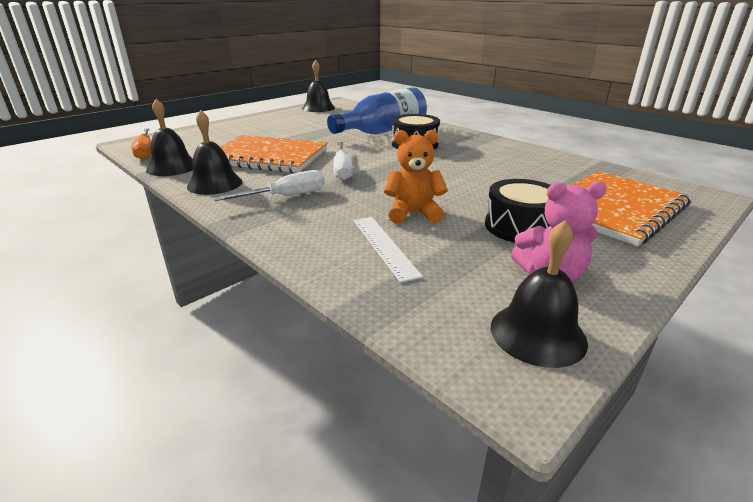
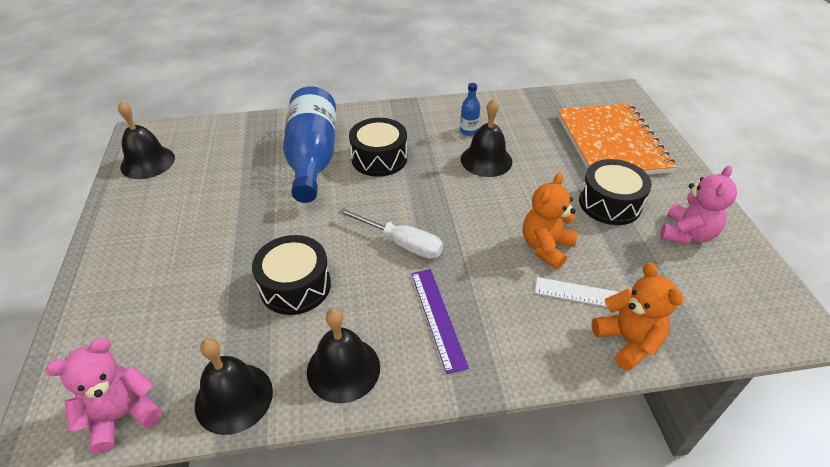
camera: 55 degrees left, 15 degrees up
orange screwdriver [131,128,151,160] -> pink teddy bear [45,338,163,454]
white screwdriver [214,170,325,201] -> purple ruler [411,269,469,374]
orange notebook [220,135,328,173] -> black drum [252,235,331,315]
black bell [491,220,588,368] -> black bell moved to [461,99,513,177]
none -> blue bottle [460,83,480,136]
none -> orange teddy bear [592,263,683,371]

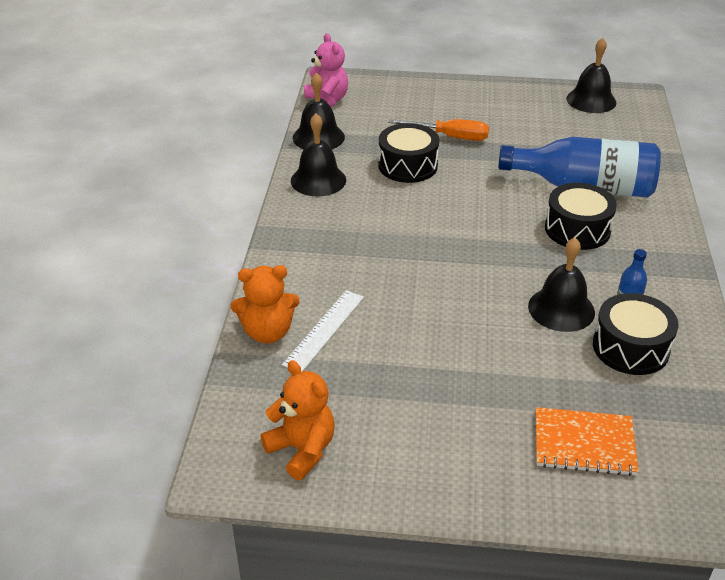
camera: 105 degrees right, 5 degrees down
white screwdriver [339,208,443,259] -> none
purple ruler [411,269,469,374] -> none
orange teddy bear [523,173,578,269] -> orange teddy bear moved to [260,360,335,480]
orange notebook [557,103,677,175] -> orange notebook [536,407,639,476], size x0.58
black drum [579,159,652,225] -> black drum moved to [593,293,678,375]
pink teddy bear [660,166,737,244] -> none
none -> orange screwdriver [388,119,489,141]

